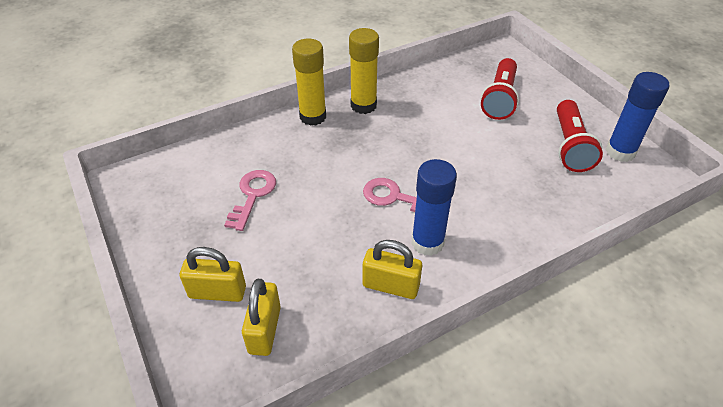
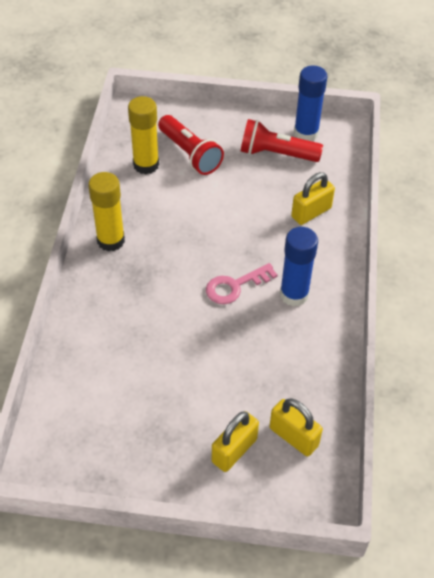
camera: 55 degrees left, 5 degrees up
pink key [224,170,276,231] -> none
yellow glue stick [292,39,326,126] -> yellow glue stick moved to [128,96,159,174]
yellow padlock [363,240,422,299] -> yellow padlock moved to [291,172,335,225]
red flashlight [557,100,603,172] -> red flashlight turned 150 degrees clockwise [241,119,323,162]

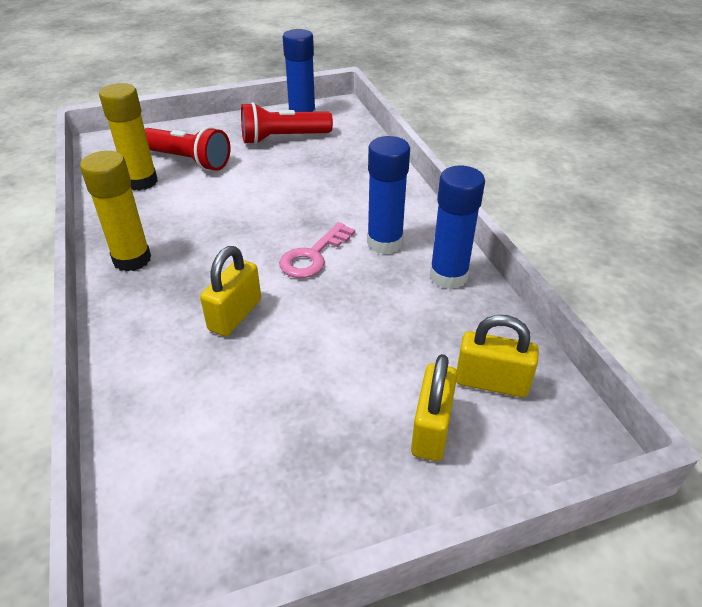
camera: 25 degrees left, 10 degrees down
yellow padlock [291,172,335,225] -> yellow padlock moved to [200,246,261,336]
none -> blue glue stick [430,166,485,289]

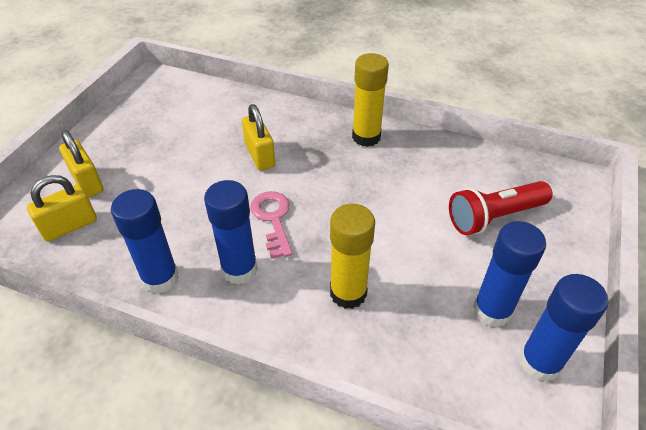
camera: 130 degrees right, 5 degrees up
yellow glue stick [99,83,158,191] -> yellow glue stick moved to [330,204,375,309]
red flashlight [241,102,333,145] -> blue glue stick [473,221,546,328]

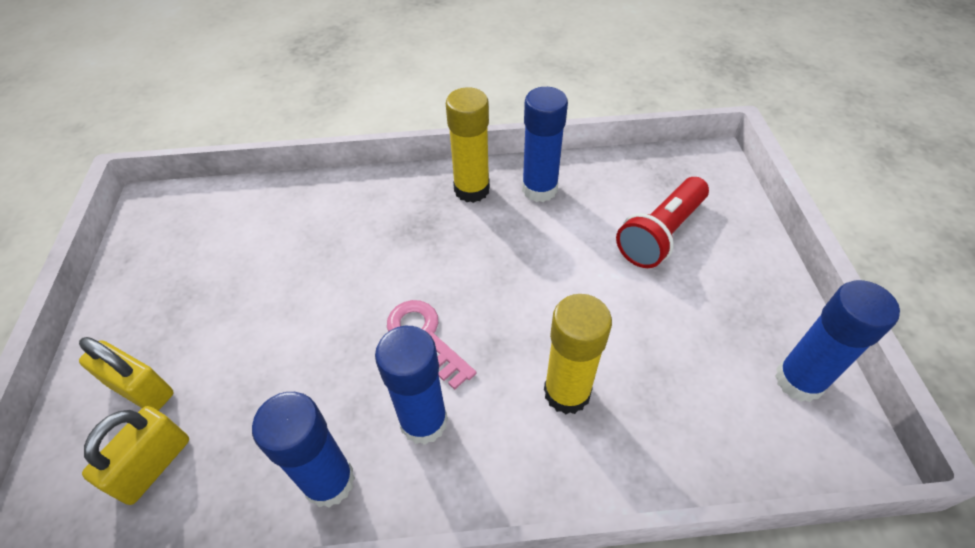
camera: 25 degrees left, 5 degrees up
yellow padlock [242,104,275,171] -> none
blue glue stick [473,221,546,328] -> blue glue stick moved to [522,87,568,202]

